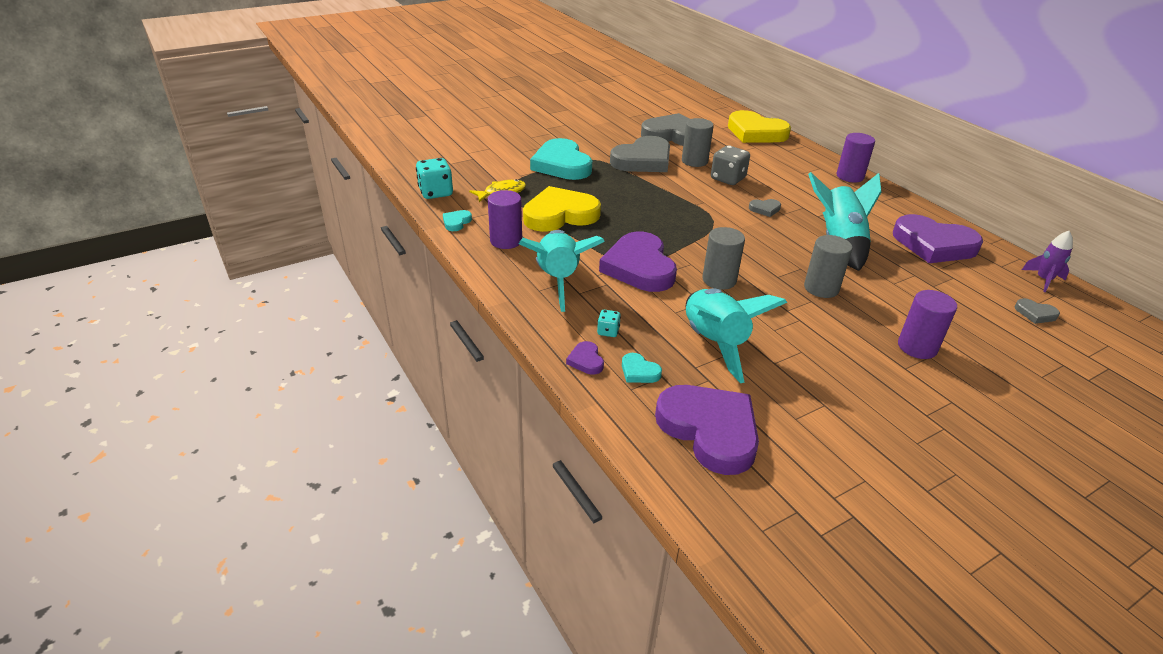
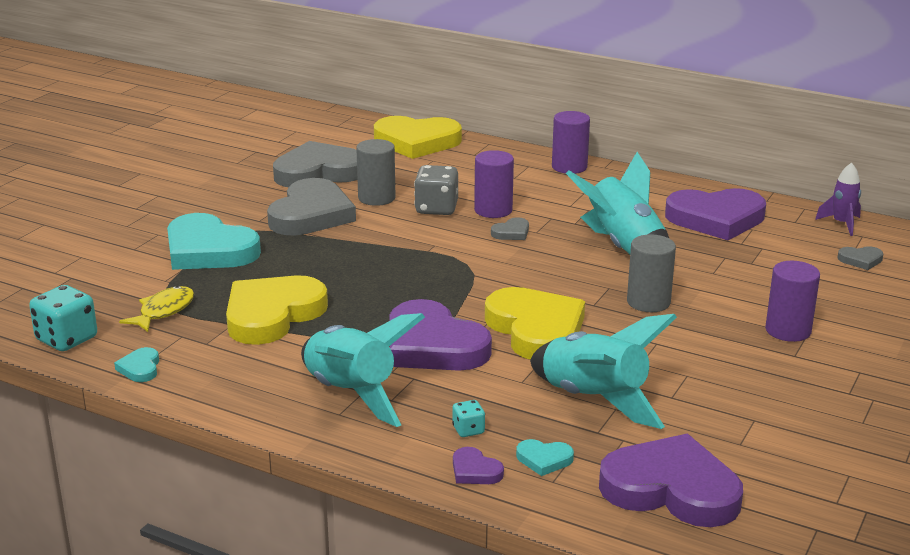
camera: 30 degrees left, 10 degrees down
purple cylinder [488,190,522,249] -> purple cylinder moved to [474,150,514,218]
grey cylinder [702,227,745,290] -> yellow heart [485,287,585,360]

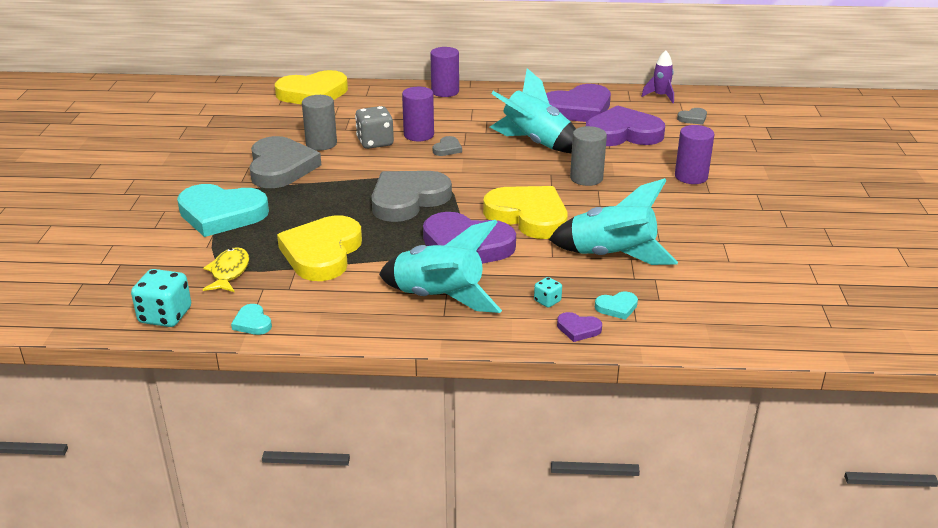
camera: 25 degrees left, 5 degrees up
grey heart [273,141,358,187] -> grey heart moved to [371,171,452,222]
purple heart [599,434,743,527] -> purple heart moved to [586,105,665,146]

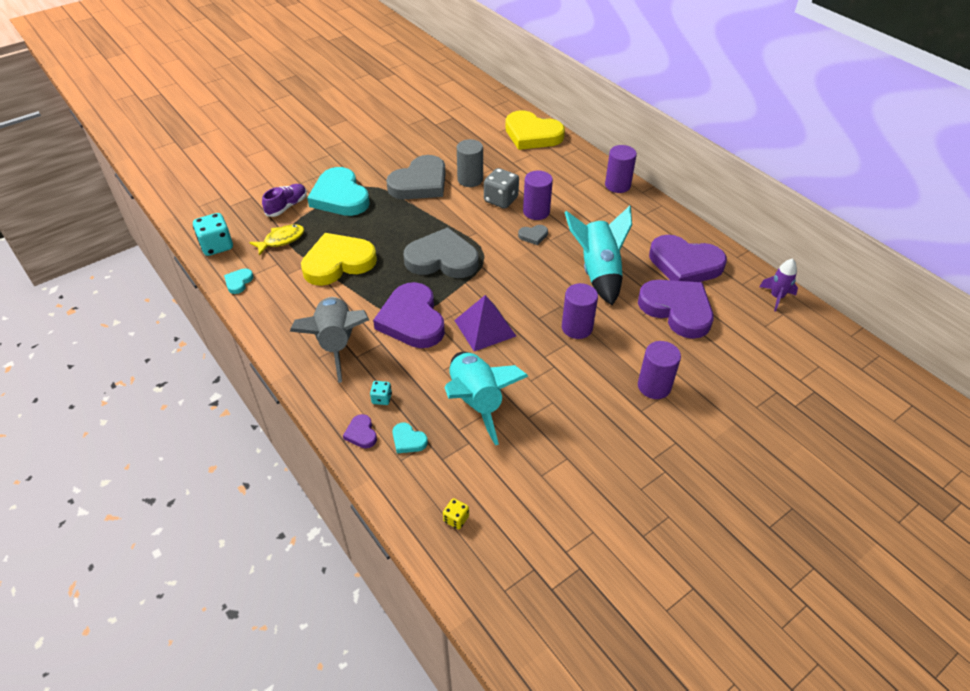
camera: 50 degrees right, 15 degrees up
turquoise rocket [379,220,502,313] -> grey rocket [290,297,369,383]
yellow heart [483,186,567,239] -> purple pyramid [454,295,516,351]
grey cylinder [570,126,607,186] -> purple cylinder [562,283,598,339]
grey heart [677,108,707,125] -> none
none -> purple shoe [262,184,307,217]
none -> yellow dice [443,498,469,529]

